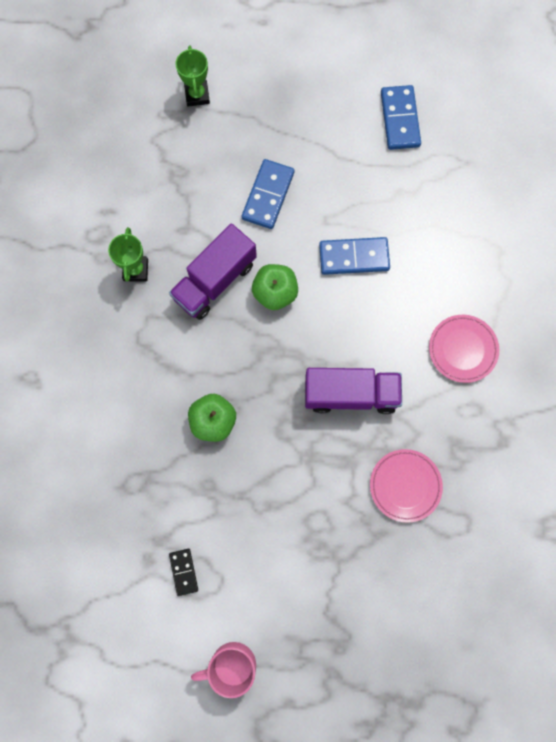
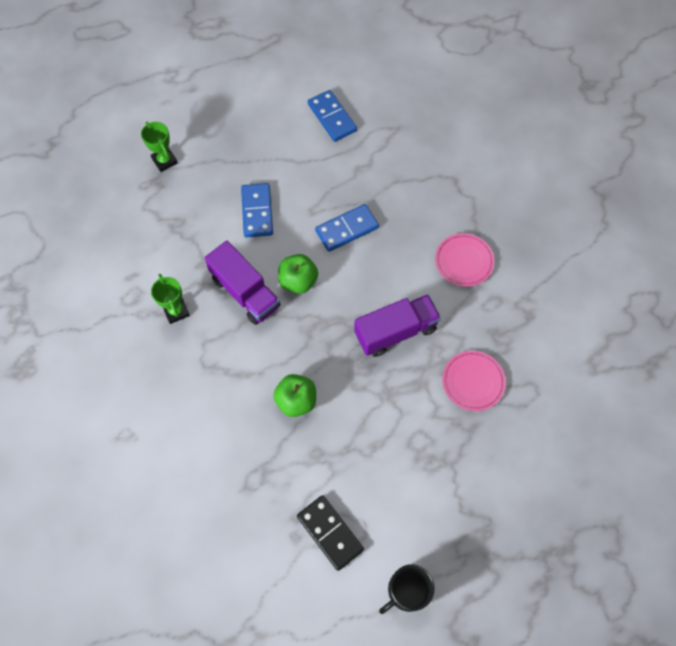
camera: 25 degrees left, 10 degrees down
purple truck [169,223,257,320] -> purple truck turned 60 degrees counterclockwise [204,240,280,325]
black domino [169,549,198,596] -> black domino [297,495,364,571], size x1.73
pink mug [191,642,256,698] -> black mug [379,564,435,614]

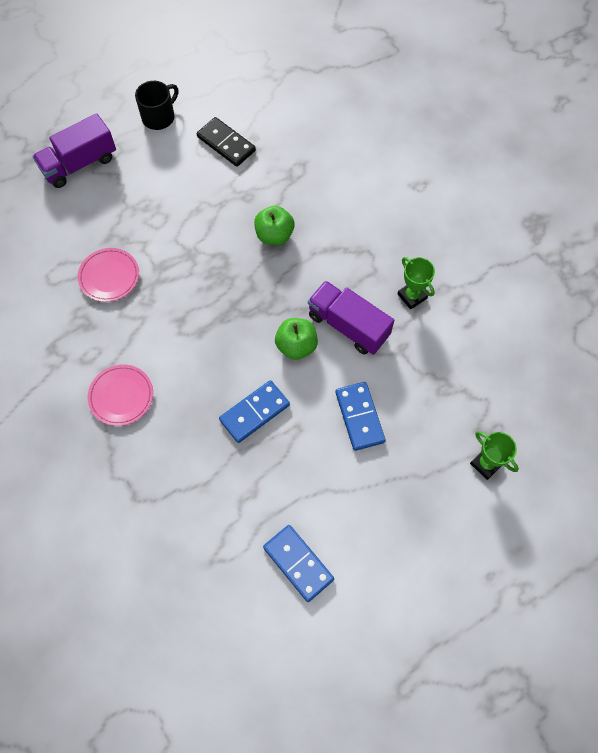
camera: 170 degrees right, 0 degrees up
purple truck [354,294,441,357] -> purple truck moved to [32,113,116,188]

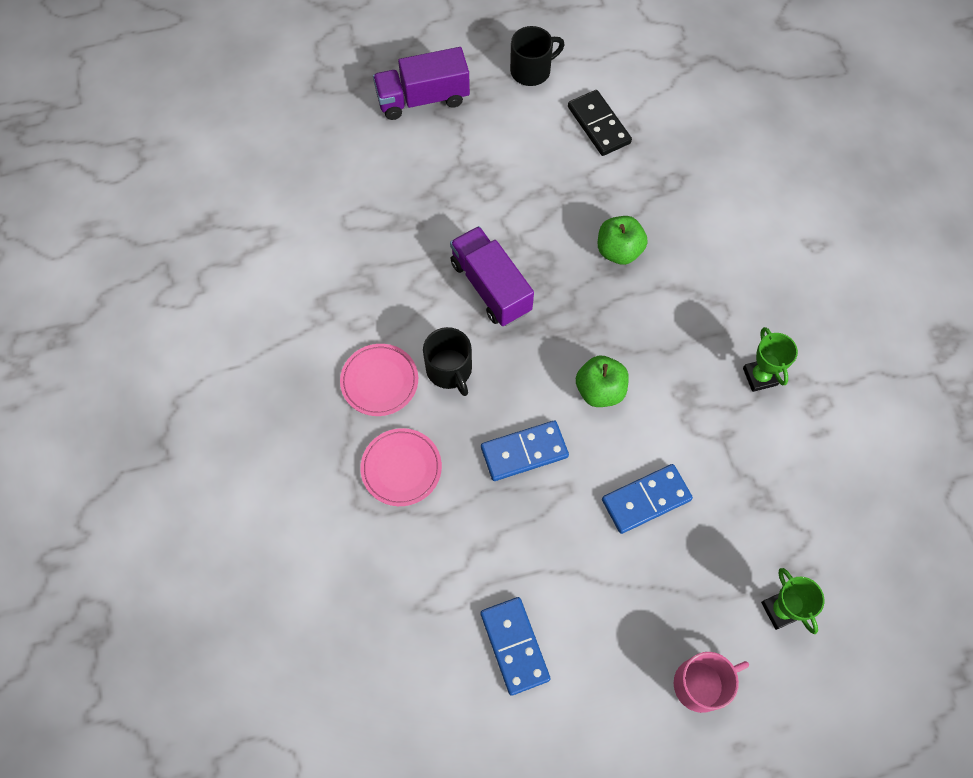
camera: 20 degrees right, 0 degrees up
pink plate [78,248,139,302] -> pink plate moved to [360,428,442,506]
purple truck [308,281,394,355] -> purple truck moved to [450,226,534,326]
blue domino [335,382,386,451] -> blue domino turned 60 degrees clockwise [602,464,693,534]
none -> black mug [423,327,472,396]
none -> pink mug [674,652,749,713]

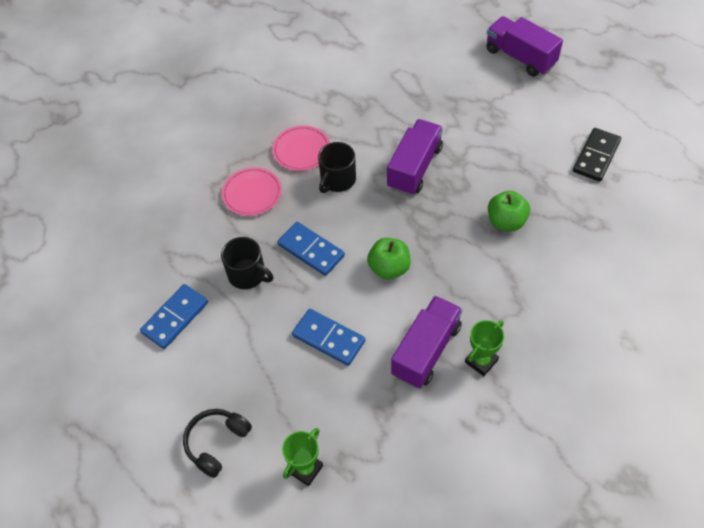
camera: 60 degrees right, 10 degrees down
black mug [510,26,565,86] -> black mug moved to [221,237,273,289]
pink mug [674,652,749,713] -> black headphones [183,409,252,478]
none -> purple truck [391,296,463,388]

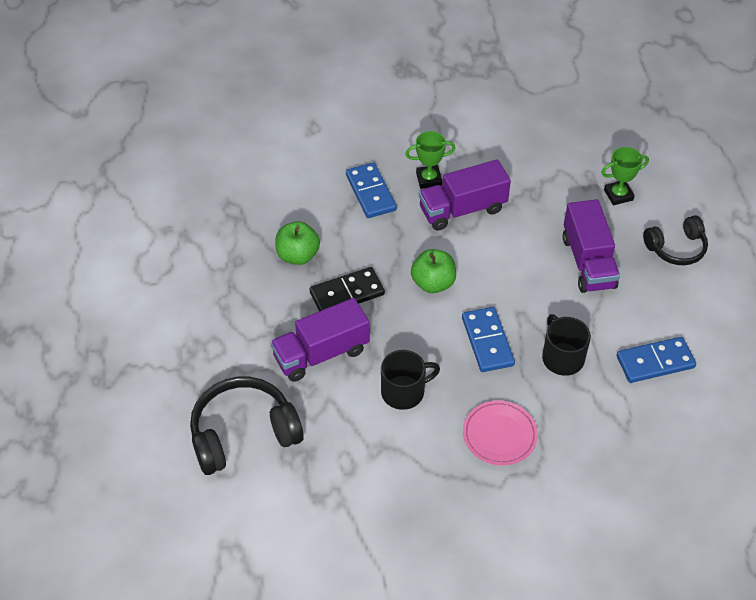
camera: 145 degrees left, 5 degrees down
pink plate [272,125,330,171] -> none
blue domino [292,309,366,366] -> blue domino moved to [346,162,397,218]
purple truck [486,16,563,77] -> purple truck moved to [563,199,620,293]
black domino [573,128,621,182] -> black domino moved to [310,267,385,311]
none -> black headphones [190,377,304,475]

